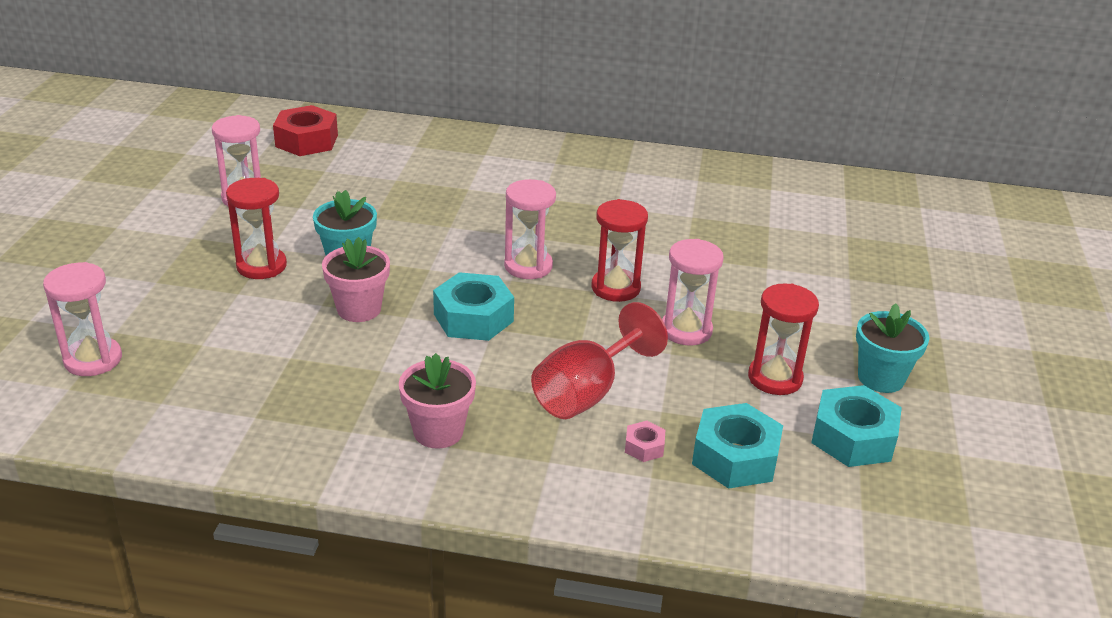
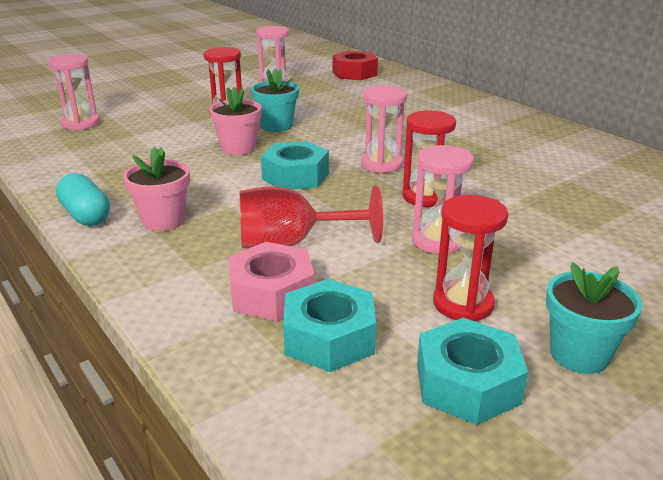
camera: 45 degrees right, 5 degrees down
pink nut [625,421,665,462] -> pink nut [228,242,314,321], size x2.09
none -> turquoise capsule [56,173,110,226]

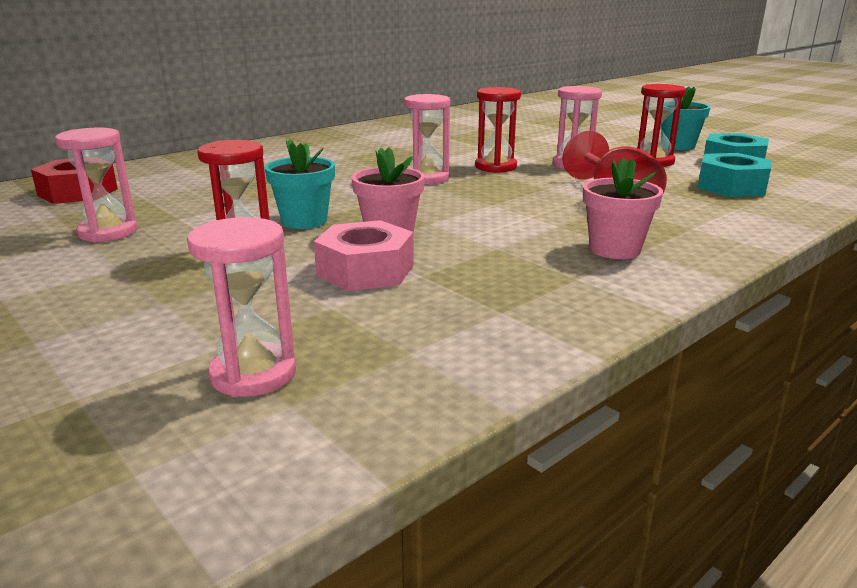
camera: 95 degrees left, 5 degrees down
turquoise capsule [56,173,110,226] -> none
pink nut [228,242,314,321] -> pink nut moved to [314,220,414,291]
turquoise nut [261,141,329,190] -> none

